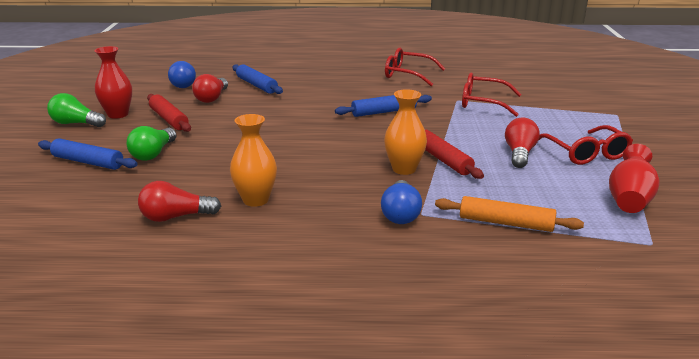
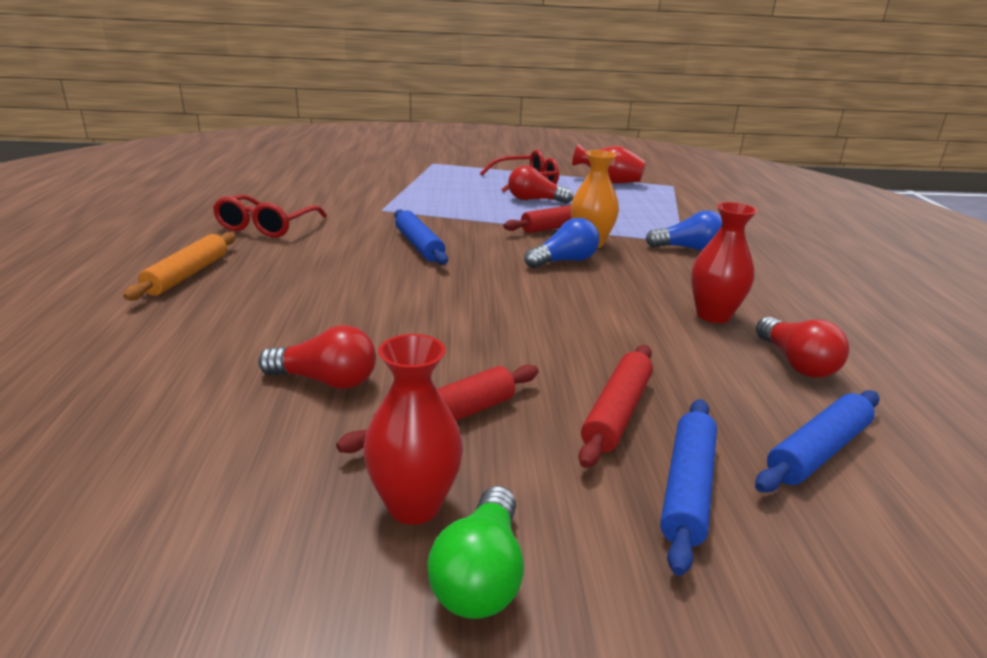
camera: 95 degrees left, 0 degrees up
green light bulb [127,126,177,161] -> red rolling pin [579,345,653,468]
blue light bulb [168,61,196,88] -> blue light bulb moved to [524,218,599,268]
orange vase [230,114,277,207] -> red vase [691,202,758,323]
blue rolling pin [232,64,283,94] -> blue rolling pin moved to [755,390,880,492]
orange rolling pin [435,196,584,232] -> orange rolling pin moved to [123,232,236,300]
red glasses [462,72,522,117] -> none

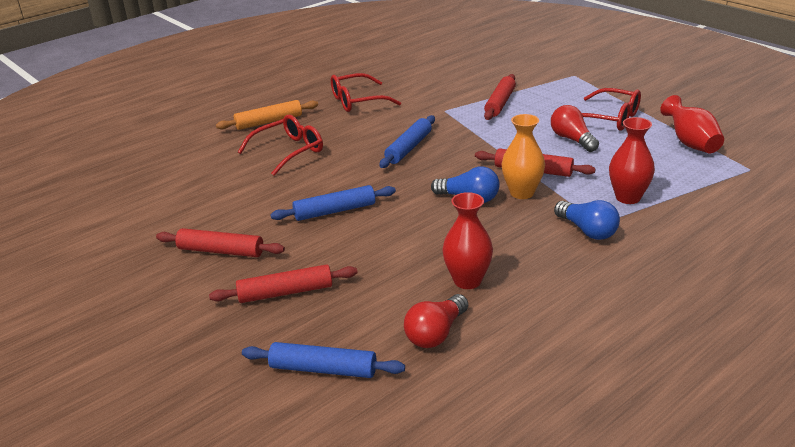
camera: 55 degrees right, 5 degrees up
red light bulb [258,325,376,389] -> none
red vase [363,334,463,525] -> red vase moved to [609,117,655,204]
green light bulb [427,486,524,619] -> none
blue rolling pin [660,399,717,576] -> blue rolling pin moved to [270,185,396,221]
none -> red glasses [238,115,323,176]
none -> red rolling pin [484,74,516,120]

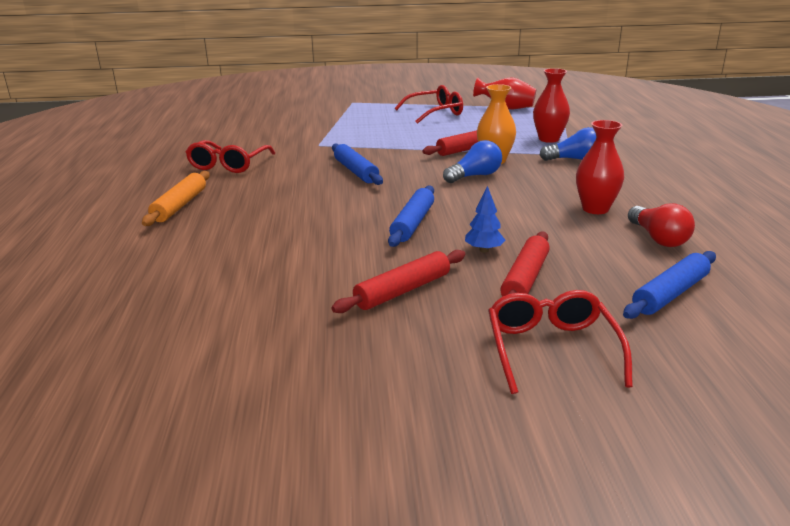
camera: 55 degrees left, 5 degrees down
red glasses [238,115,323,176] -> red glasses moved to [488,290,633,394]
red rolling pin [484,74,516,120] -> none
red light bulb [551,105,599,152] -> none
none -> blue tree [465,186,505,253]

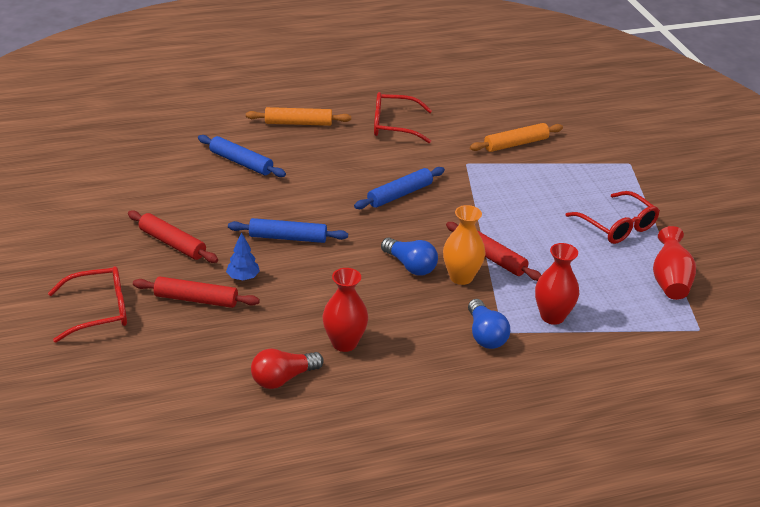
camera: 75 degrees right, 10 degrees up
blue rolling pin [623,251,716,319] -> blue rolling pin moved to [198,135,286,177]
none -> orange rolling pin [470,123,563,152]

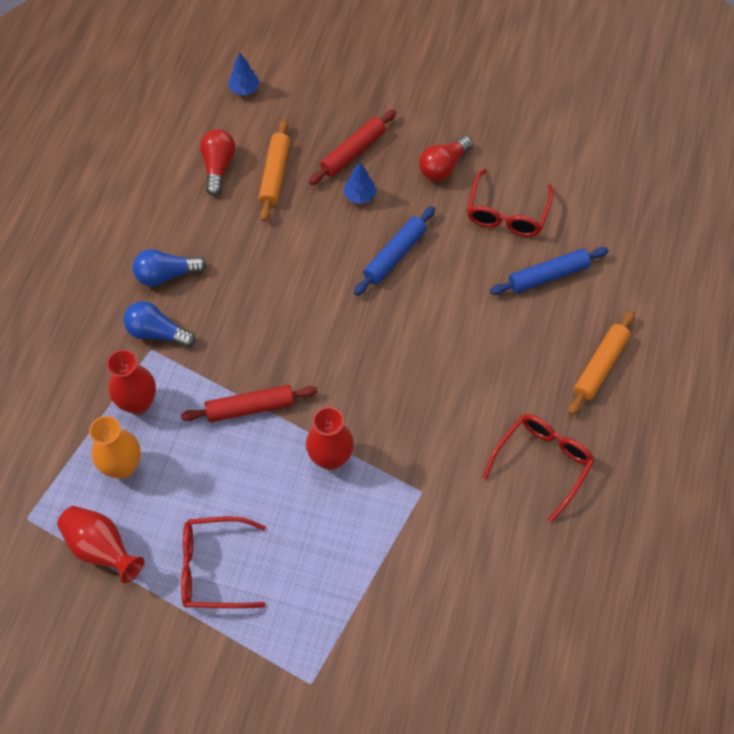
camera: 125 degrees right, 25 degrees up
red glasses [48,266,127,343] -> red glasses moved to [467,169,554,237]
red rolling pin [128,210,218,263] -> red light bulb [419,136,473,181]
red vase [323,268,368,352] -> red vase moved to [306,407,354,470]
blue rolling pin [354,167,445,209] -> none
blue light bulb [381,238,438,276] -> blue light bulb moved to [133,249,207,286]
orange vase [443,205,486,285] -> orange vase moved to [89,416,141,479]
orange rolling pin [470,123,563,152] -> orange rolling pin moved to [258,119,290,222]
none -> blue tree [229,52,260,95]

